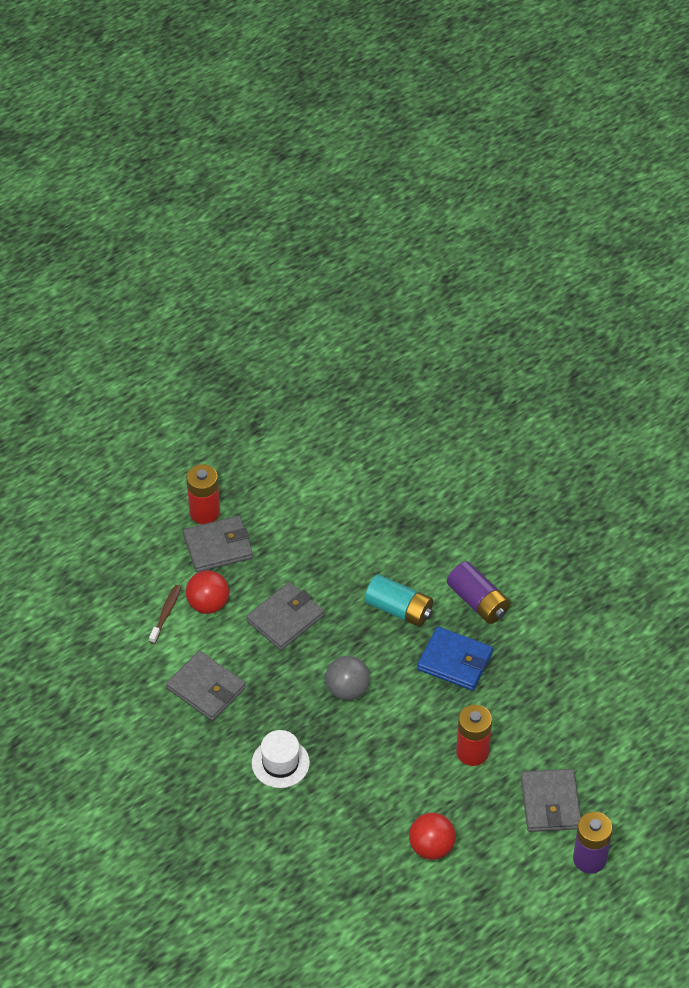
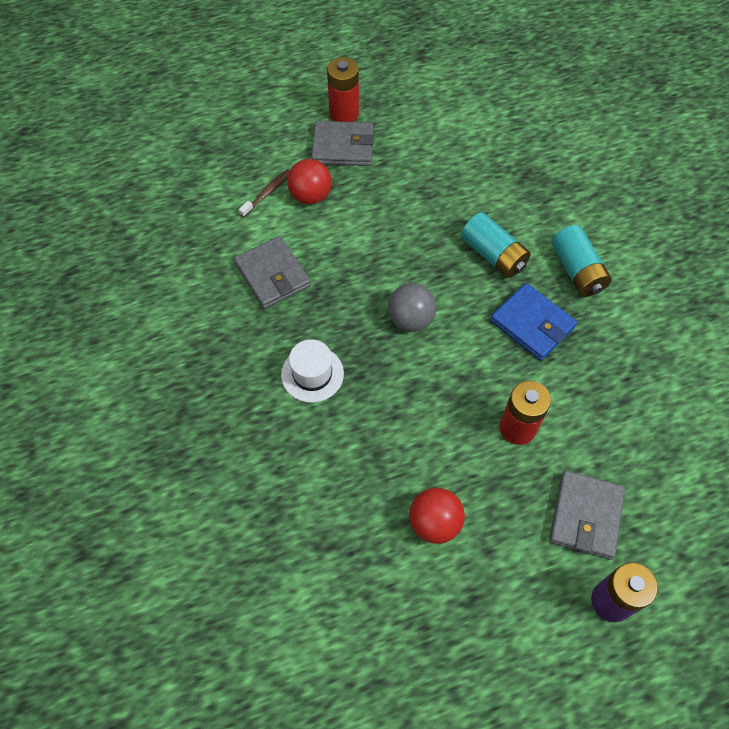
camera: 20 degrees right, 10 degrees up
grey wallet [246,582,324,650] -> none
purple battery [447,561,510,624] -> turquoise battery [551,225,612,297]

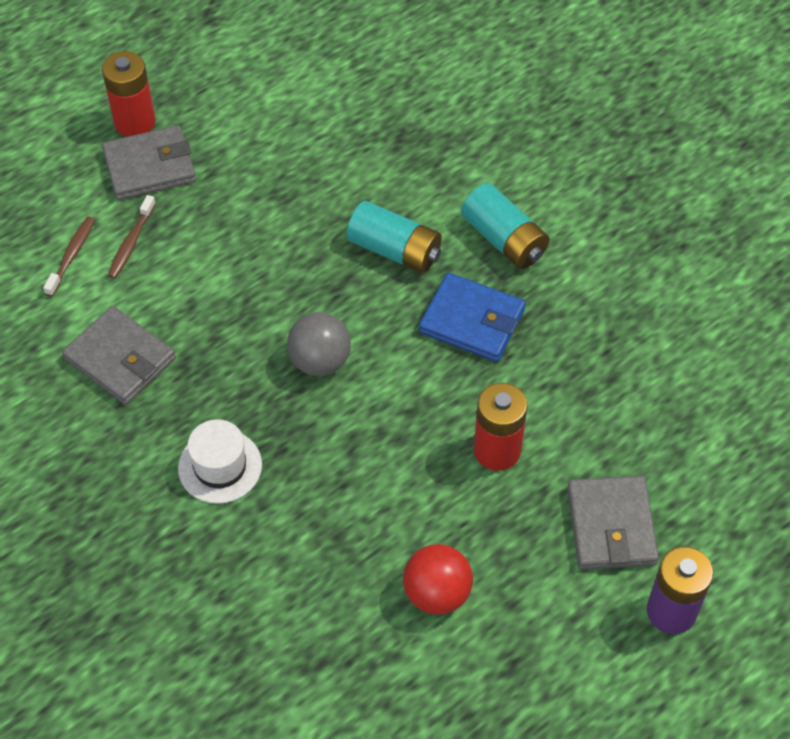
camera: 20 degrees left, 5 degrees down
red ball [287,159,332,204] -> brown toothbrush [108,195,156,279]

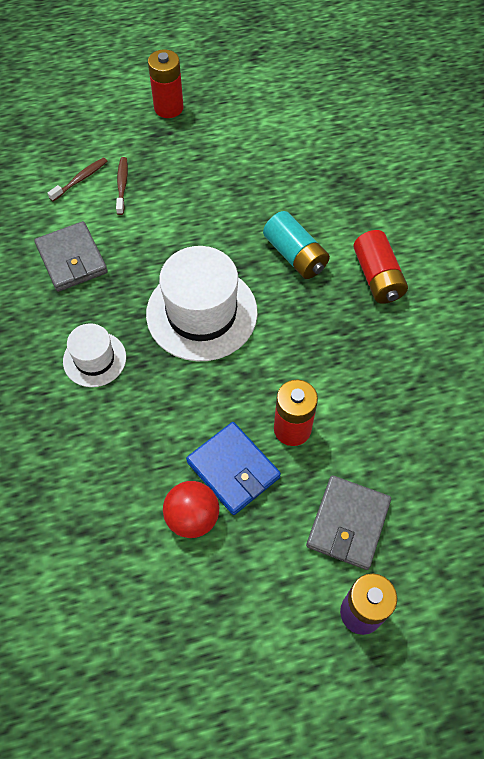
camera: 25 degrees right, 5 degrees up
grey wallet [102,125,196,200] -> none
brown toothbrush [108,195,156,279] -> brown toothbrush turned 135 degrees clockwise [116,157,128,215]
grey ball [287,312,351,376] -> white hat [146,246,258,361]
blue wallet [419,273,526,362] -> blue wallet moved to [186,422,281,515]
turquoise battery [461,183,549,269] -> red battery [353,230,408,304]

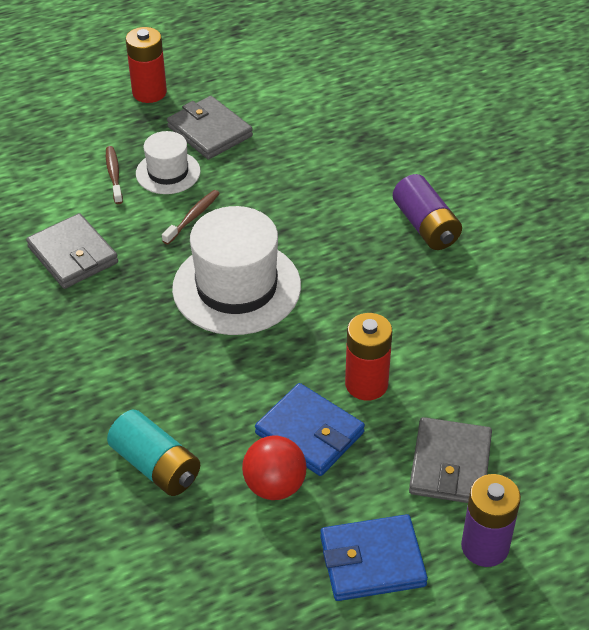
camera: 10 degrees left, 15 degrees down
brown toothbrush [48,157,107,201] -> brown toothbrush moved to [162,190,220,245]
white hat [63,323,126,387] -> white hat moved to [136,131,200,194]
turquoise battery [263,211,330,279] -> turquoise battery moved to [107,410,200,496]
red battery [353,230,408,304] -> purple battery [393,174,462,250]
none -> grey wallet [167,96,253,160]
none -> blue wallet [320,514,428,601]

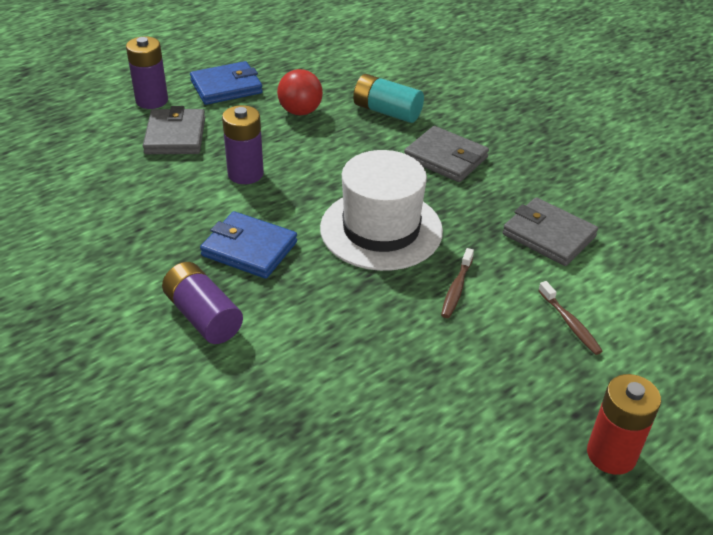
camera: 165 degrees right, 5 degrees down
white hat [136,131,200,194] -> none
grey wallet [167,96,253,160] -> grey wallet moved to [404,126,489,182]
blue wallet [255,383,365,476] -> blue wallet moved to [200,211,297,279]
red battery [345,313,392,401] -> purple battery [222,105,264,184]

